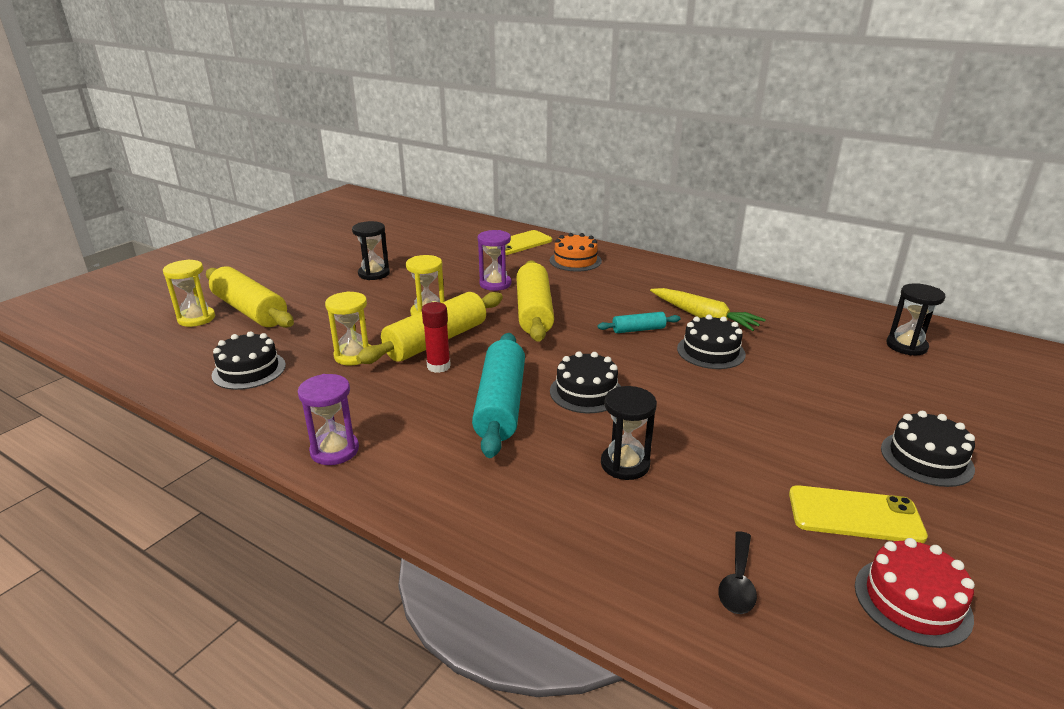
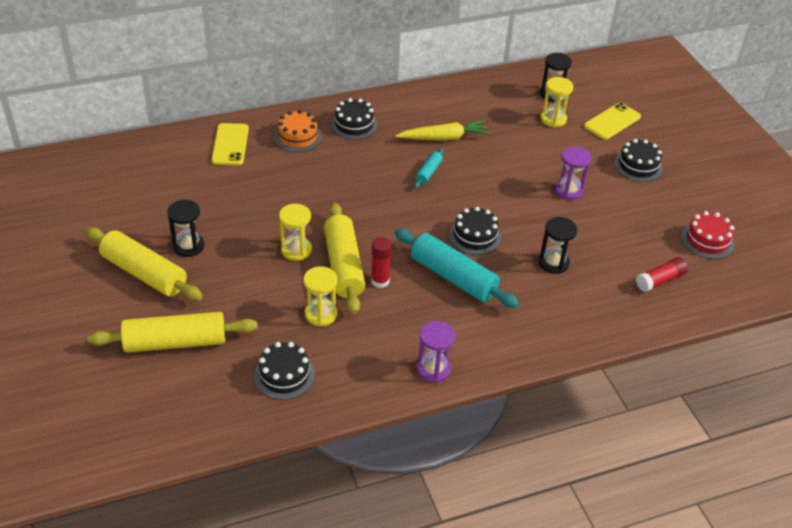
camera: 55 degrees left, 15 degrees up
yellow hourglass [163,259,215,327] -> yellow hourglass moved to [540,77,574,127]
purple hourglass [478,230,511,291] -> purple hourglass moved to [555,147,591,200]
yellow rolling pin [516,260,554,342] -> yellow rolling pin moved to [85,227,203,301]
black cake [677,315,746,369] -> black cake moved to [331,98,378,140]
black spoon [718,531,757,614] -> red glue stick [636,257,688,292]
yellow phone [789,485,928,543] -> yellow phone moved to [584,103,641,140]

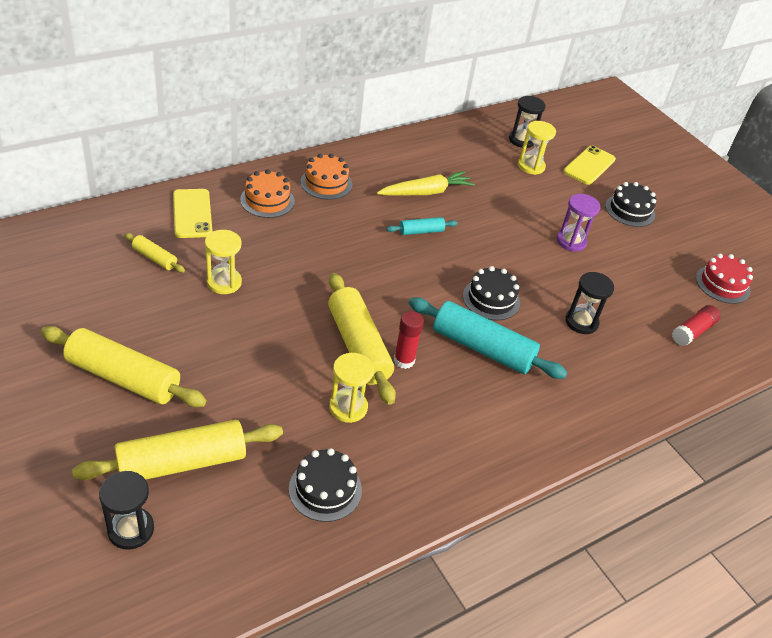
camera: 15 degrees left, 0 degrees up
black hourglass [167,200,204,257] -> black hourglass moved to [99,471,154,550]
yellow hourglass [279,204,312,261] -> yellow hourglass moved to [205,230,242,294]
black cake [331,98,378,140] -> orange cake [300,154,352,200]
turquoise rolling pin [414,148,444,188] -> turquoise rolling pin turned 60 degrees clockwise [387,217,458,235]
purple hourglass [417,321,455,383] -> none
none -> yellow rolling pin [125,233,185,273]

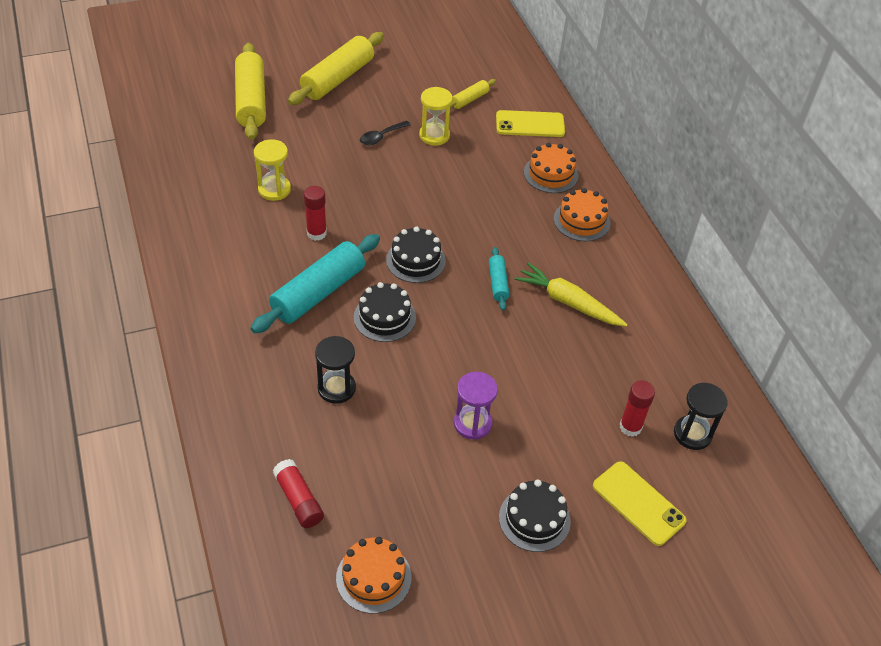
camera: 105 degrees right, 5 degrees up
black hourglass [99,471,154,550] -> none
black cake [289,448,362,522] -> black cake moved to [386,227,446,283]
yellow rolling pin [328,273,396,405] -> none
yellow carrot [377,171,475,195] -> yellow carrot turned 135 degrees clockwise [514,262,628,327]
yellow hourglass [518,121,556,175] -> red glue stick [620,380,655,437]
red cake [696,254,753,304] -> orange cake [336,537,411,614]
none -> black spoon [360,120,411,145]

